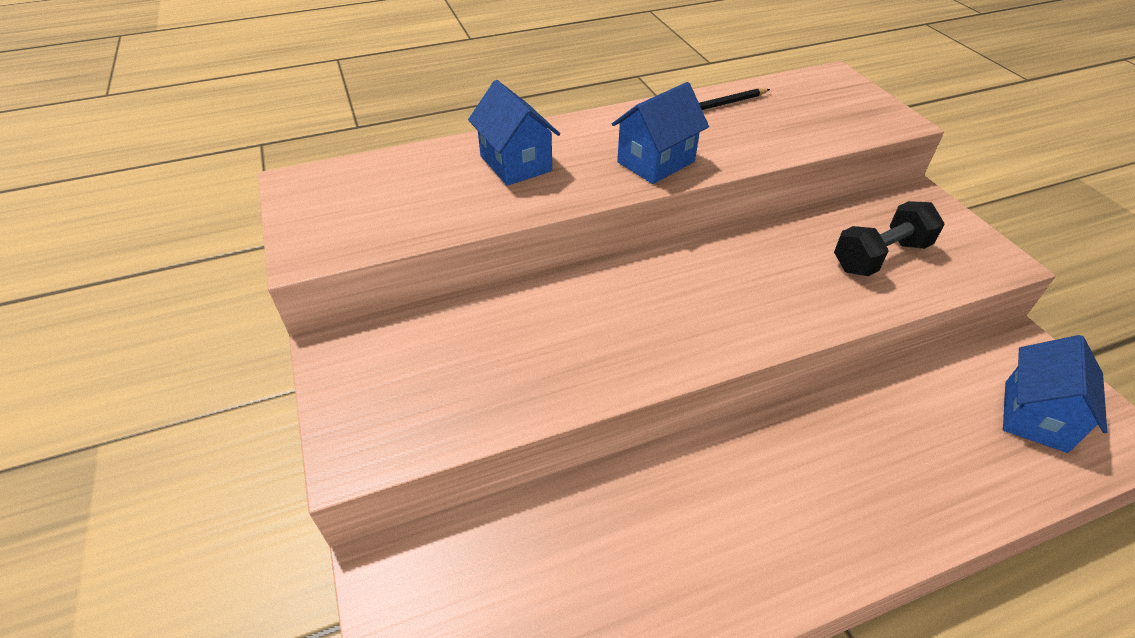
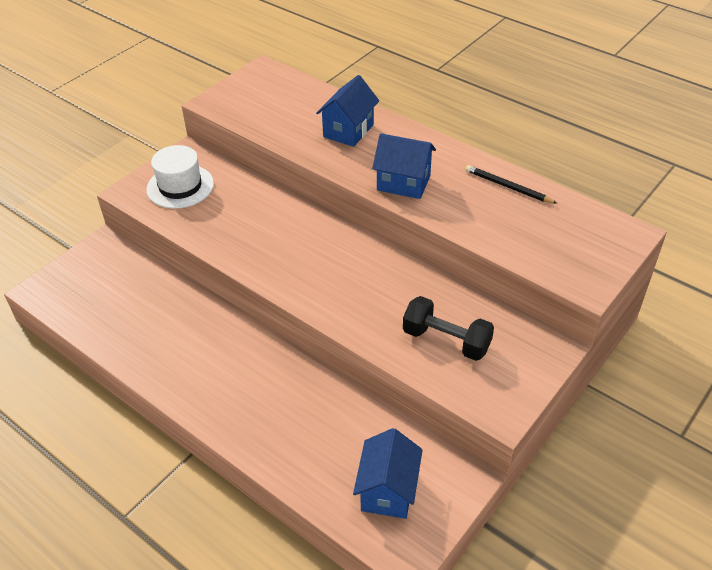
camera: 60 degrees right, 0 degrees up
blue house [1003,335,1107,453] -> blue house turned 75 degrees counterclockwise [353,428,423,519]
none -> white hat [146,145,214,209]

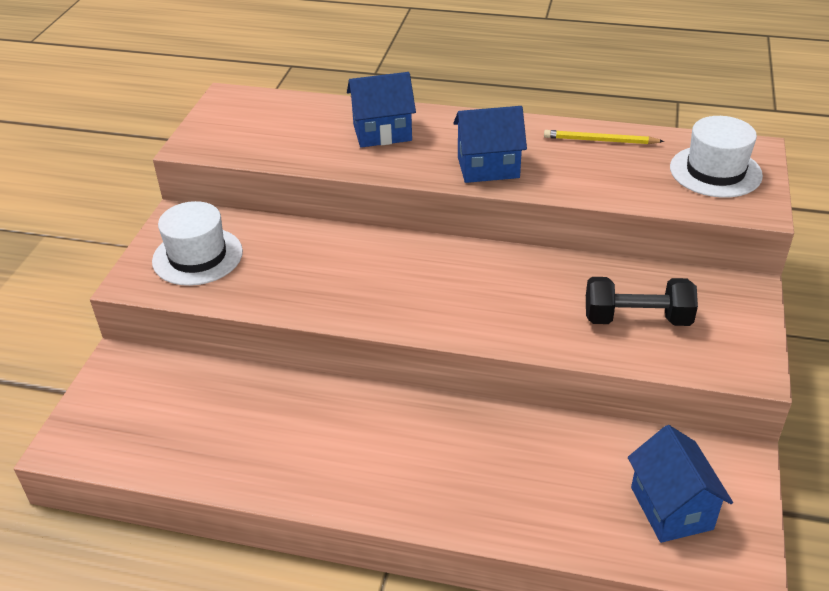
camera: 25 degrees left, 5 degrees down
blue house [316,75,379,147] -> blue house turned 75 degrees clockwise [347,72,416,148]
black pencil [465,165,558,204] -> yellow pencil [544,130,664,144]
none -> white hat [670,116,763,198]

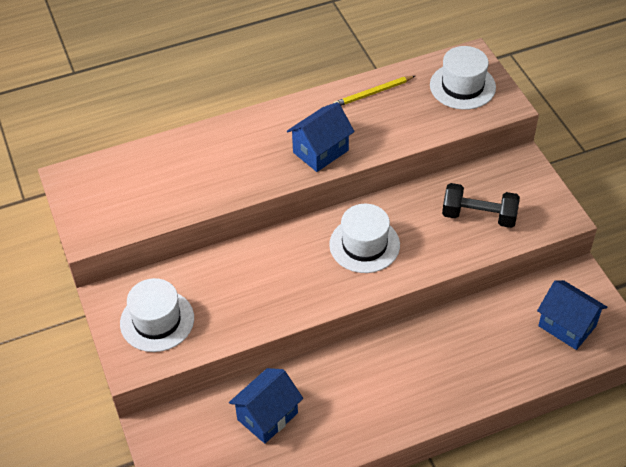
camera: 35 degrees left, 10 degrees up
blue house [347,72,416,148] -> blue house moved to [229,368,303,444]
black dumbbell [586,277,698,326] -> black dumbbell turned 45 degrees clockwise [442,183,520,228]
none -> white hat [329,204,400,273]

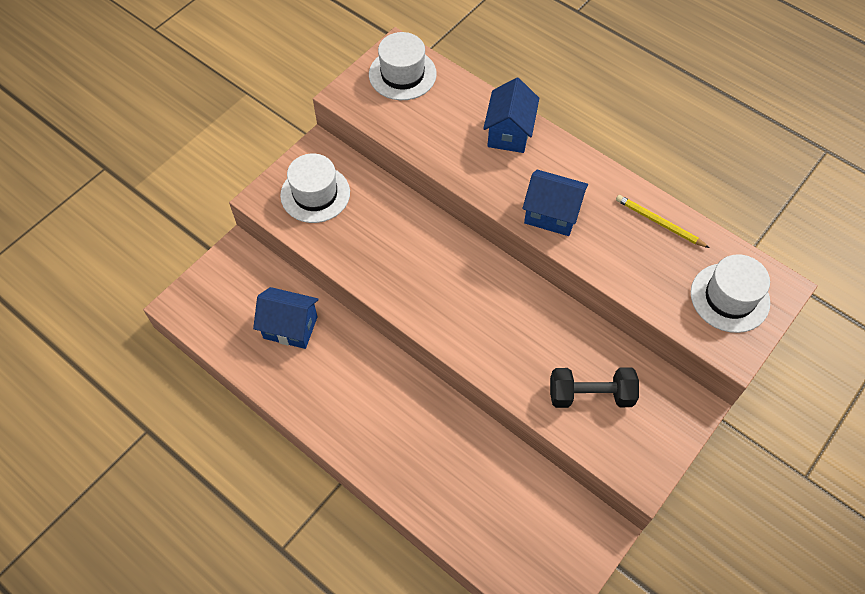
camera: 60 degrees right, 10 degrees up
white hat [329,204,400,273] -> white hat moved to [369,32,437,100]
black dumbbell [442,183,520,228] -> black dumbbell turned 75 degrees counterclockwise [550,367,639,408]
blue house [537,280,607,350] -> blue house moved to [483,78,539,153]

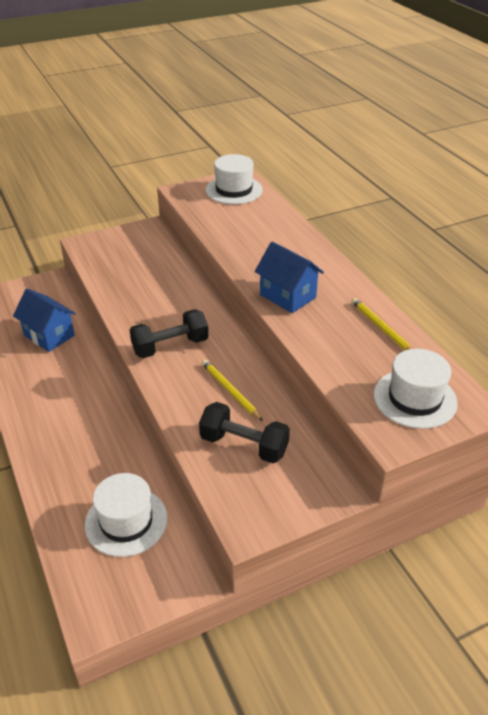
camera: 25 degrees right, 20 degrees down
white hat [280,153,350,223] -> white hat moved to [85,473,168,557]
blue house [483,78,539,153] -> none
none -> black dumbbell [130,309,209,358]
none -> yellow pencil [202,360,263,421]

